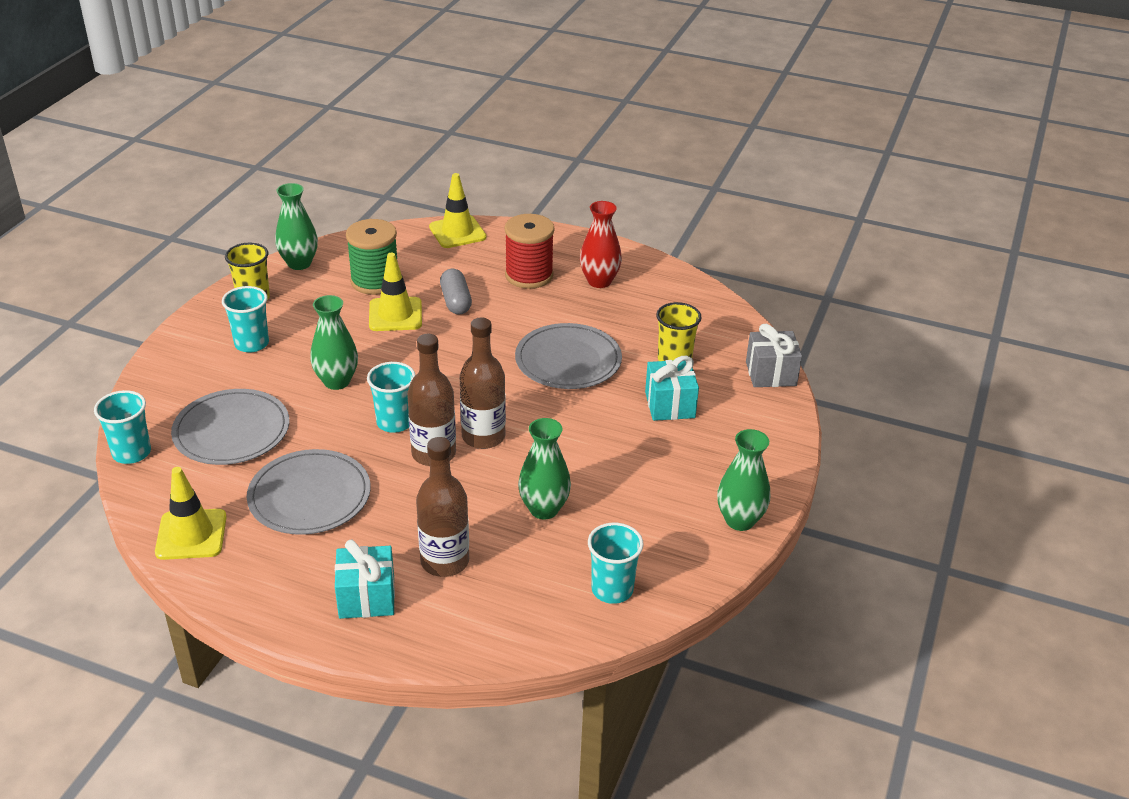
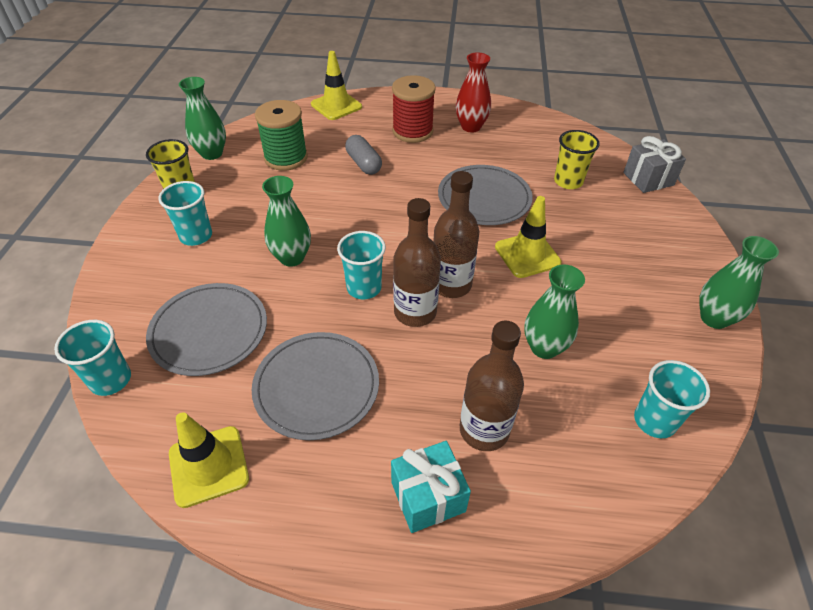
camera: 15 degrees left, 10 degrees up
yellow traffic cone [369,253,422,331] -> yellow traffic cone moved to [495,196,562,278]
turquoise gift [645,356,699,421] -> none

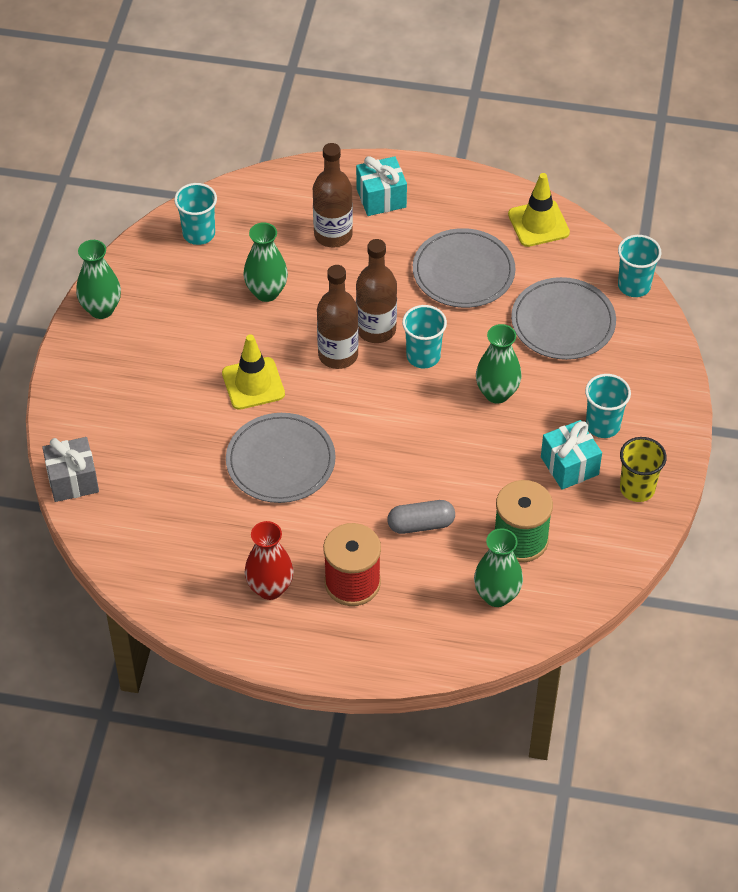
camera: 175 degrees left, 5 degrees up
green vase [179,77,226,160] -> green vase moved to [474,528,523,607]
yellow traffic cone [311,51,362,120] -> none
grey capsule [345,135,382,175] -> grey capsule turned 75 degrees counterclockwise [387,500,455,534]
yellow cup [554,130,600,189] -> none
none -> turquoise gift [541,420,602,490]

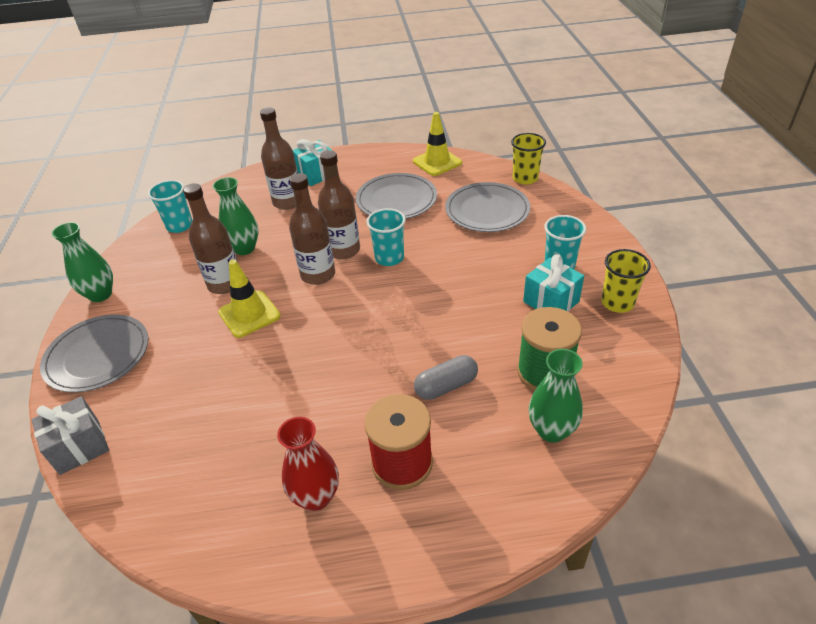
camera: 15 degrees left, 10 degrees down
grey plate [226,413,336,503] -> grey plate moved to [40,314,148,393]
green vase [476,324,522,404] -> none
turquoise cup [618,235,661,297] -> yellow cup [511,133,546,184]
none -> brown bottle [183,183,238,294]

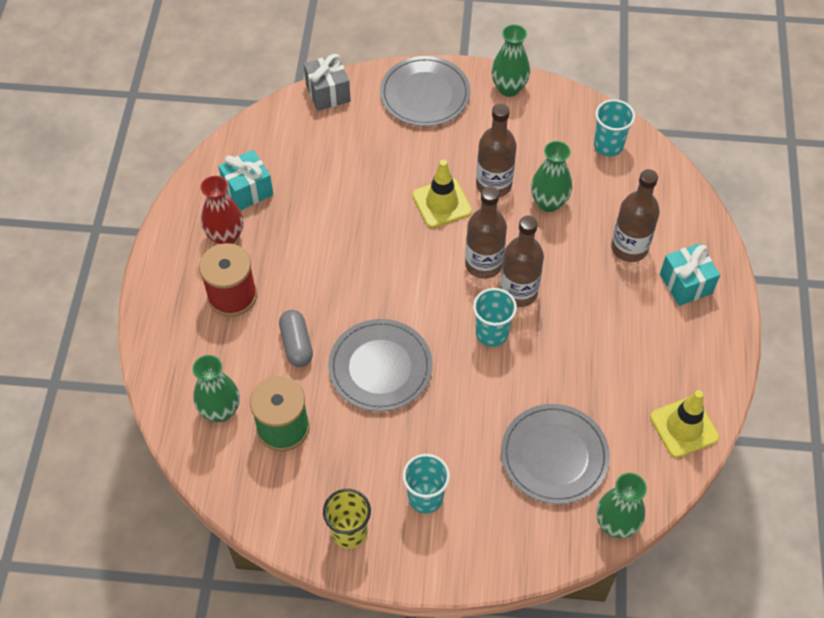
camera: 100 degrees right, 15 degrees up
grey plate [356,173,437,219] -> grey plate moved to [328,319,433,412]
yellow cup [511,133,546,184] -> green vase [597,473,647,538]
turquoise gift [523,254,584,312] -> turquoise gift moved to [218,150,274,211]

